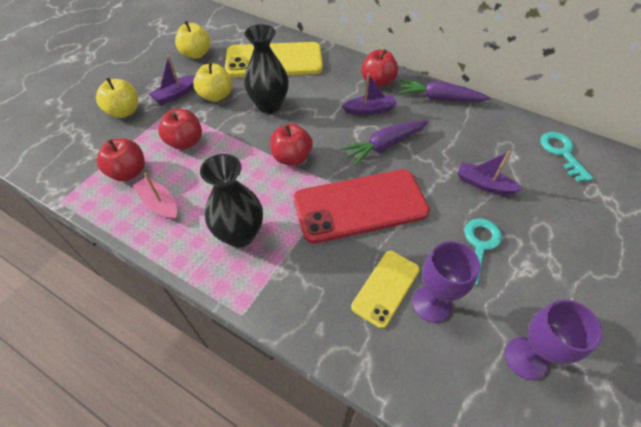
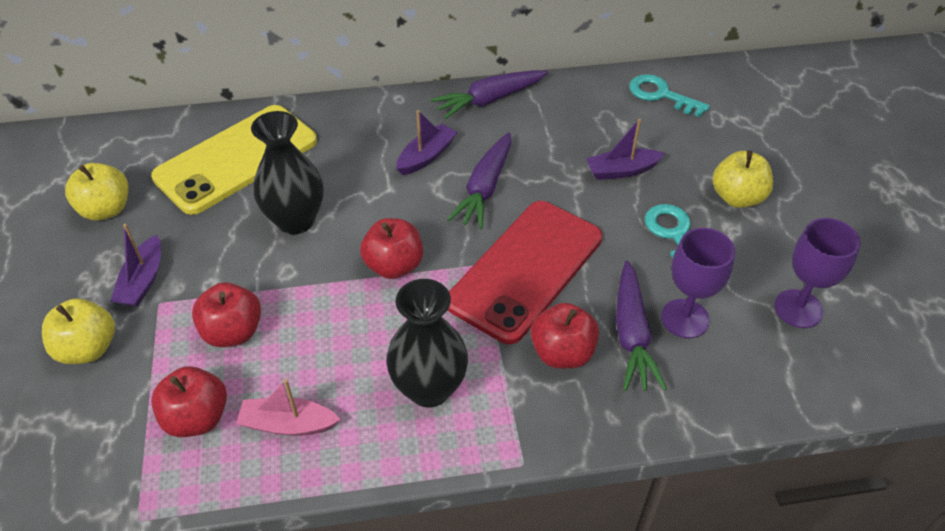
camera: 40 degrees left, 5 degrees down
yellow apple [193,62,232,102] -> yellow apple moved to [712,150,773,208]
yellow phone [351,251,420,328] -> purple carrot [616,260,667,391]
red apple [361,49,398,87] -> red apple moved to [531,303,599,369]

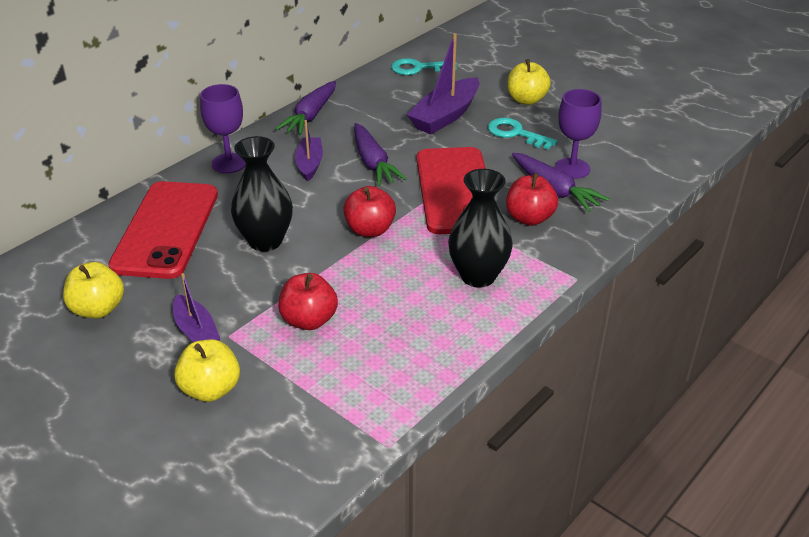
camera: 40 degrees left, 10 degrees down
yellow phone [151,105,317,215] -> red phone [108,181,218,279]
red apple [151,366,227,437] -> none
pink boat [236,379,341,436] -> none
purple boat [586,119,665,180] -> purple boat [407,33,479,134], size x1.65
purple goblet [774,218,861,328] -> purple goblet moved to [200,84,246,173]

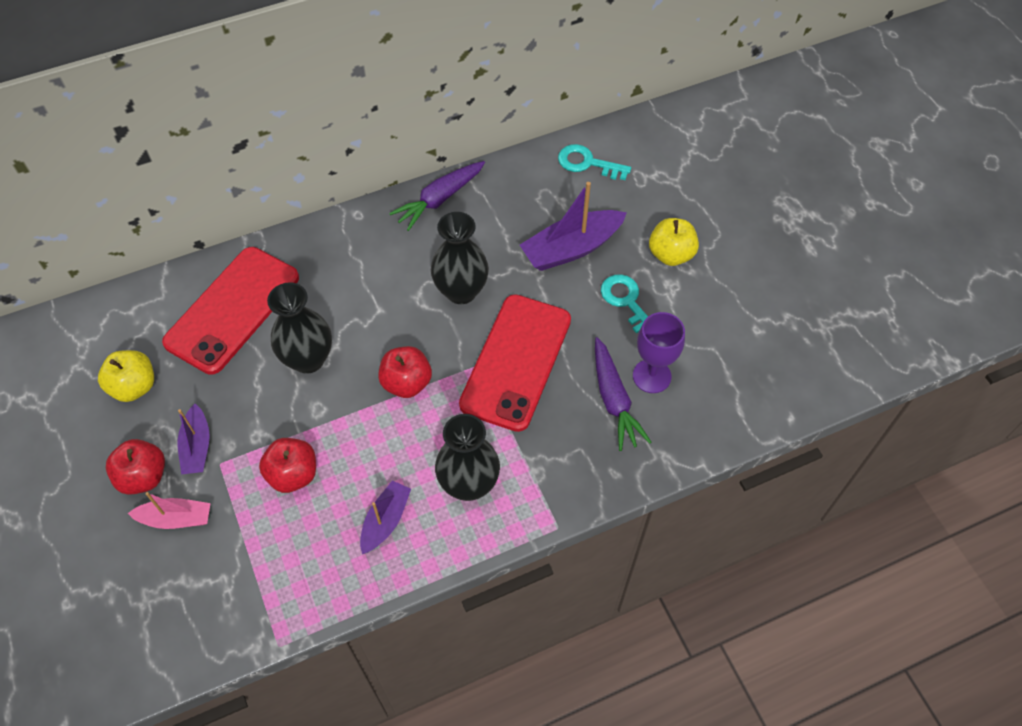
camera: 25 degrees right, 20 degrees up
yellow apple [174,339,240,402] -> pink boat [128,492,211,529]
purple goblet [200,84,246,173] -> none
purple boat [295,120,323,182] -> purple boat moved to [360,480,411,554]
purple carrot [354,123,407,186] -> black vase [431,212,489,304]
red apple [506,173,558,226] -> red apple moved to [106,439,165,495]

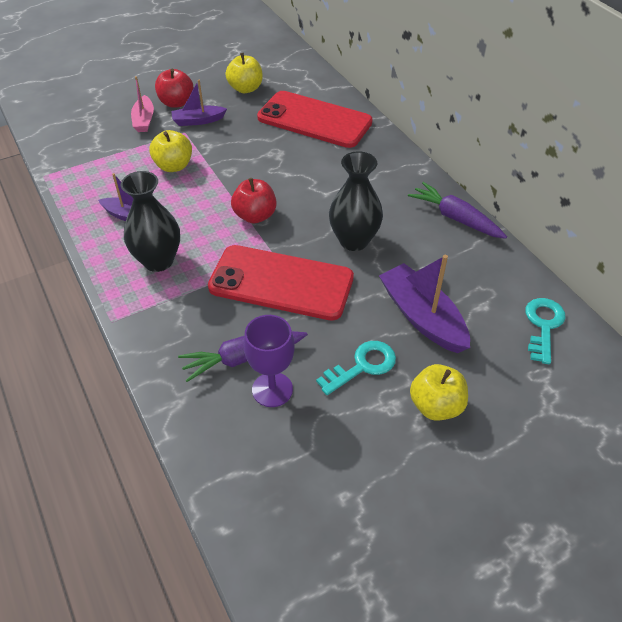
camera: 85 degrees right, 10 degrees down
red apple [259,438,316,493] -> yellow apple [149,130,192,172]
black vase [267,282,332,374] -> none

